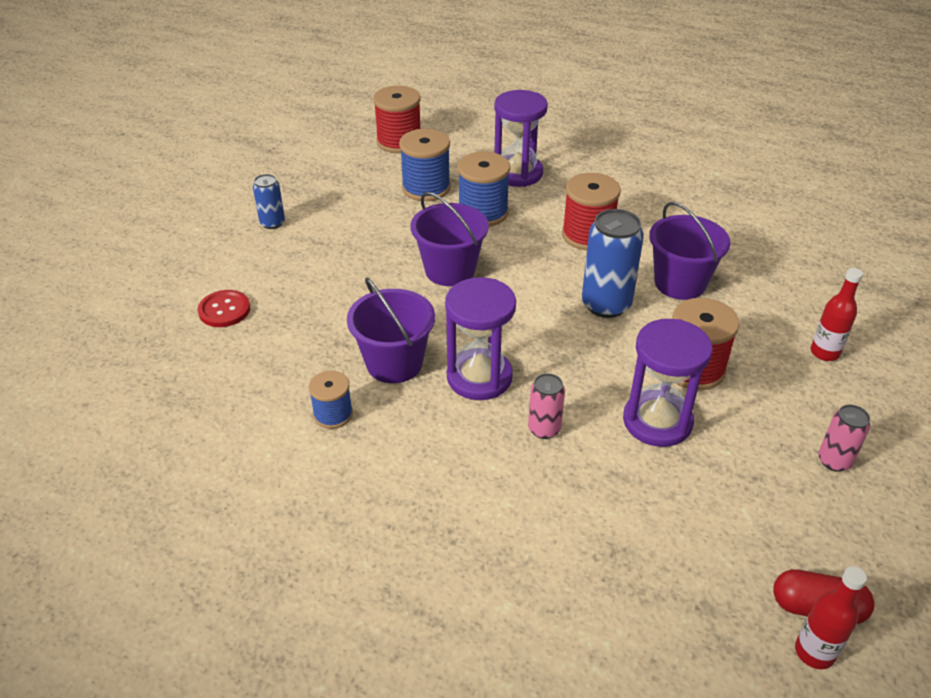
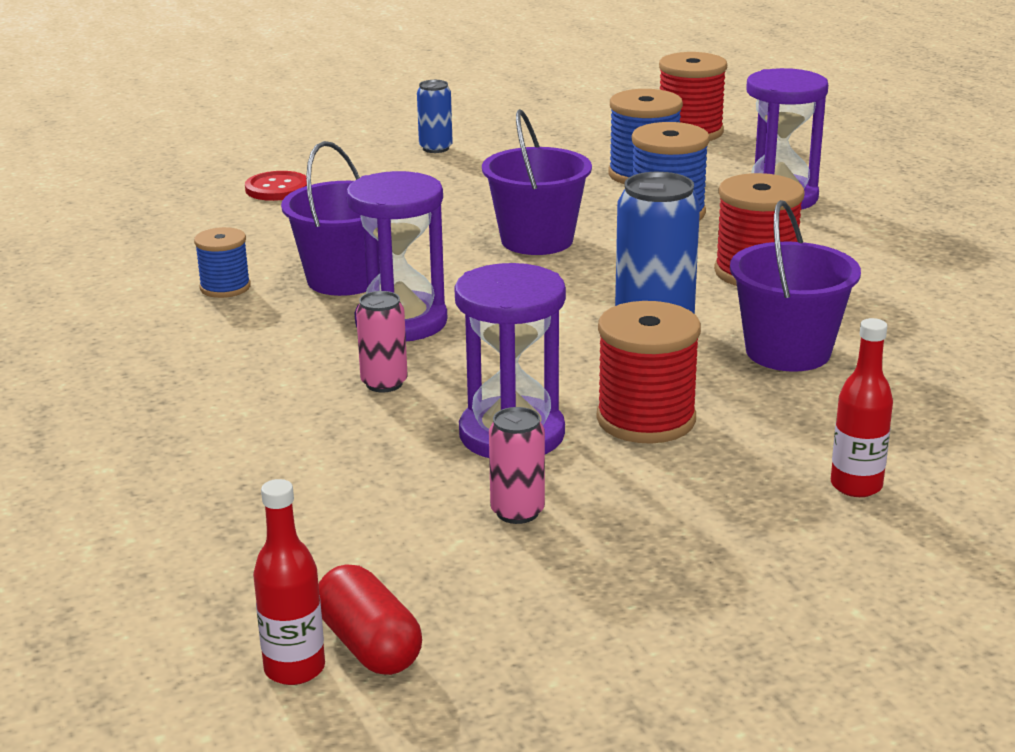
camera: 45 degrees right, 15 degrees down
pink can [818,405,870,472] -> pink can moved to [489,407,545,524]

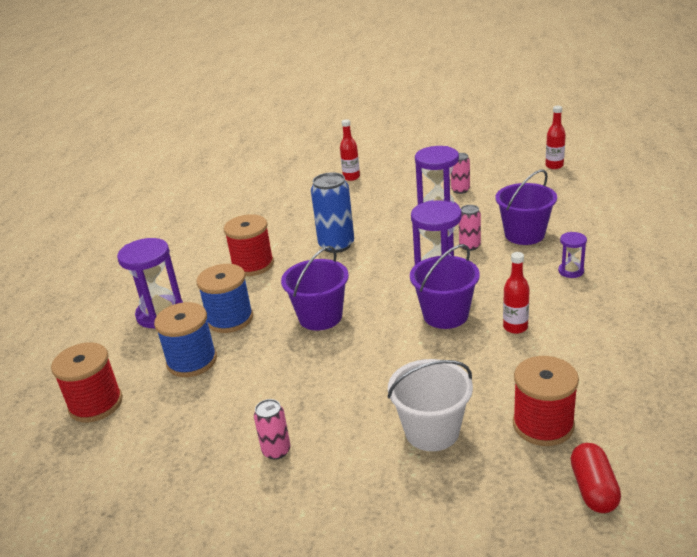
camera: 145 degrees left, 5 degrees up
blue spool [194,227,251,298] -> red bottle [503,252,530,334]
red button [245,171,307,201] -> white bucket [387,359,473,451]
red capsule [318,564,422,675] -> red capsule moved to [571,443,621,513]
blue can [417,80,453,153] -> pink can [254,399,291,460]
red spool [596,301,701,444] -> red spool moved to [513,356,579,446]
purple bucket [730,200,861,372] -> purple bucket moved to [496,169,557,245]
none -> purple hourglass [558,232,587,278]

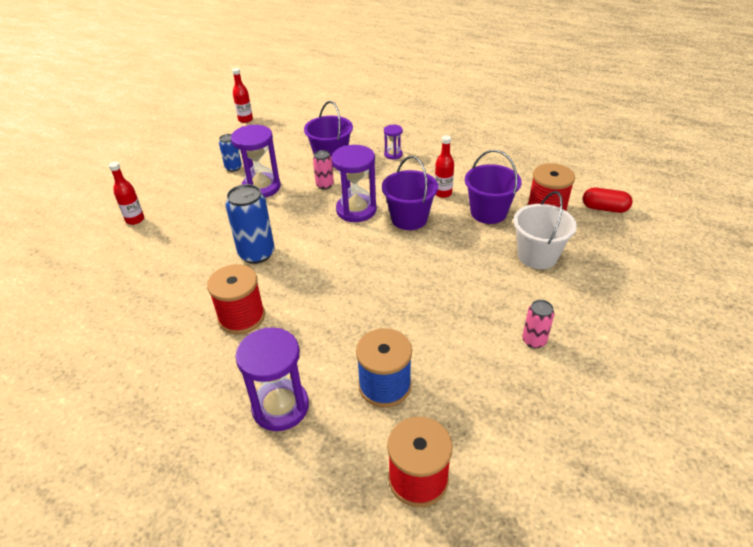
camera: 75 degrees left, 10 degrees up
blue spool [196,264,253,333] -> none
purple bucket [281,246,349,331] -> purple bucket moved to [465,150,522,224]
pink can [451,153,470,194] -> blue can [219,134,242,172]

